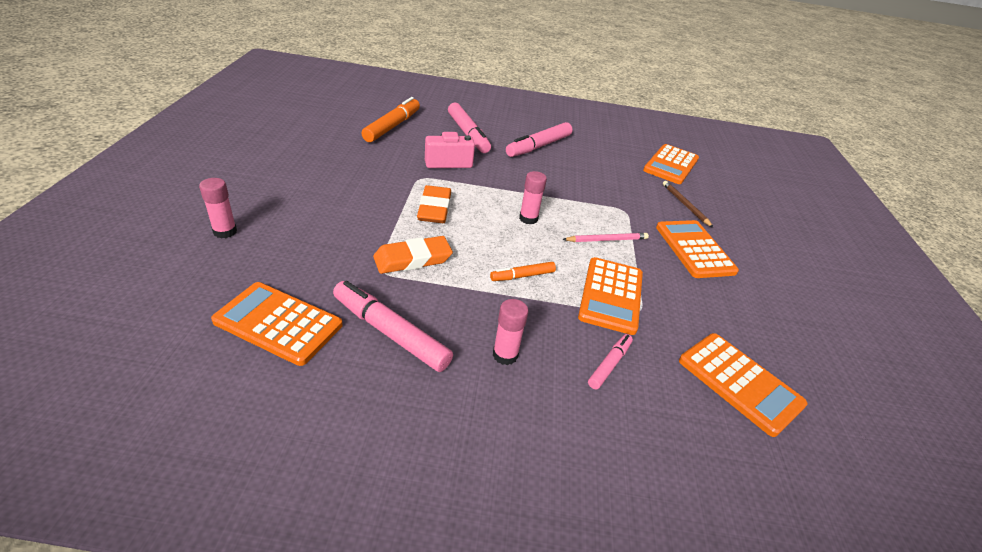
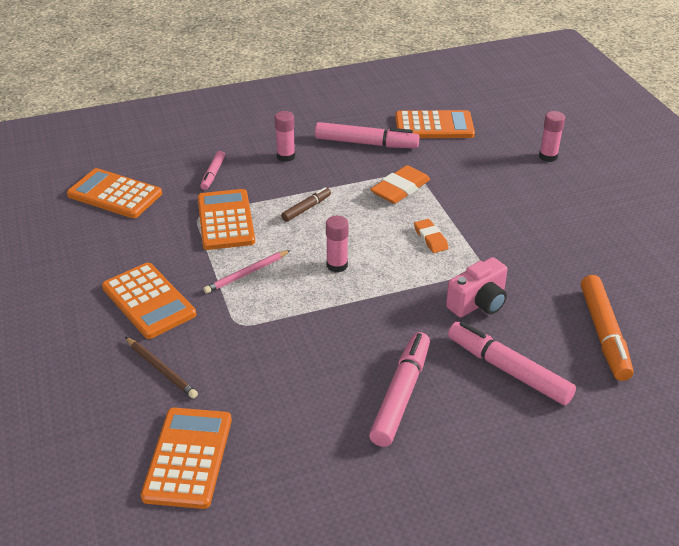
camera: 160 degrees right, 0 degrees up
orange eraser [417,185,451,223] -> orange eraser [414,219,449,253], size x0.63
orange marker [490,262,556,281] -> brown marker [281,187,331,222]

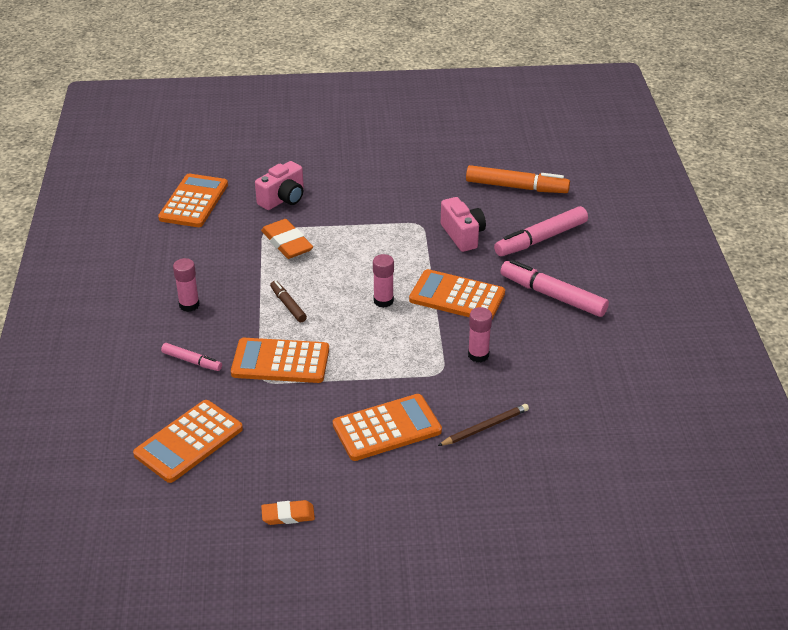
camera: 75 degrees left, 0 degrees up
orange calculator [141,408,232,509] -> orange calculator moved to [409,269,505,320]
pink pencil [203,250,291,294] -> none
pink marker [315,122,420,148] -> none
orange eraser [414,219,449,253] -> orange eraser moved to [261,500,315,525]
pink glue stick [539,111,565,162] -> pink glue stick moved to [468,307,492,362]
none -> pink camera [255,161,304,210]

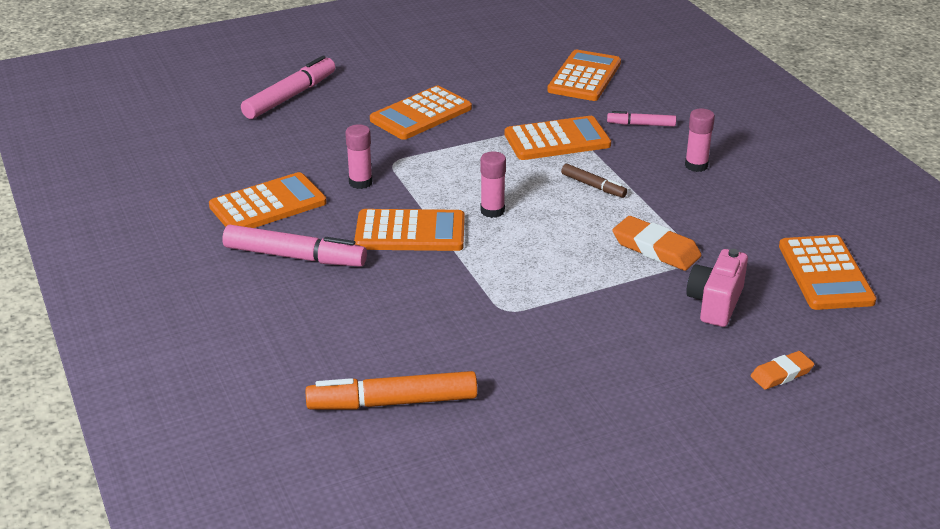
camera: 160 degrees right, 5 degrees down
orange eraser [261,500,315,525] -> orange eraser moved to [751,351,814,390]
brown pencil [438,404,529,446] -> none
pink camera [441,197,486,252] -> none
pink marker [494,206,588,256] -> pink marker moved to [241,55,335,119]
none -> orange calculator [209,172,327,228]

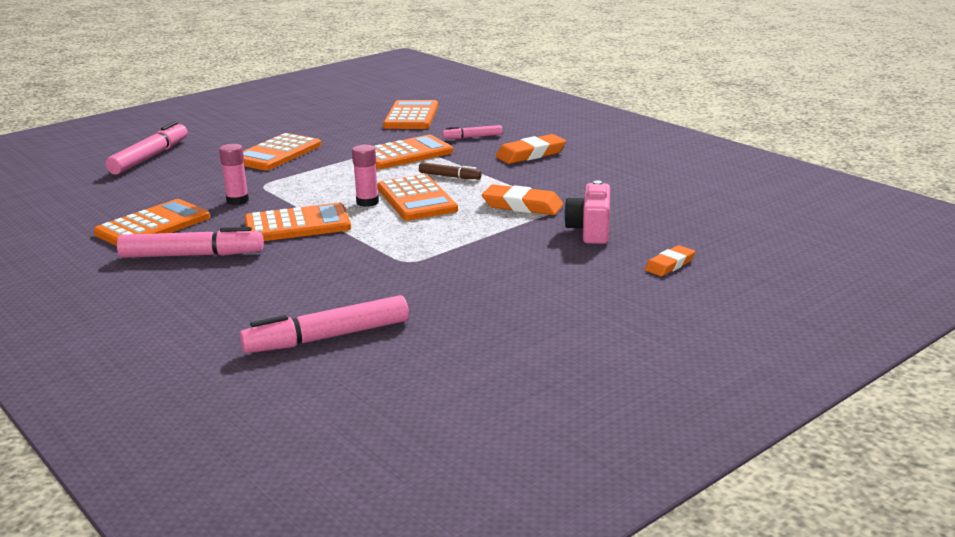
camera: 15 degrees left, 10 degrees down
orange marker [305,371,478,409] -> pink marker [240,295,409,353]
pink glue stick [685,108,715,172] -> orange eraser [496,134,566,164]
orange calculator [779,235,877,310] -> orange calculator moved to [377,174,458,221]

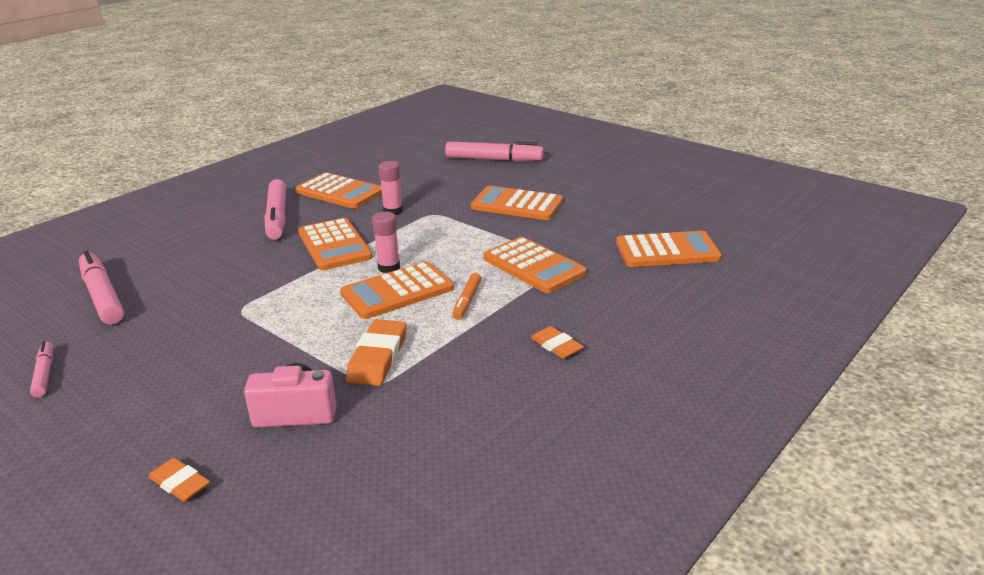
camera: 80 degrees right, 5 degrees up
brown marker [419,162,482,179] -> orange marker [452,273,481,320]
pink marker [442,125,502,139] -> pink marker moved to [30,341,53,397]
orange eraser [496,134,566,164] -> orange eraser [531,326,584,359], size x0.63

